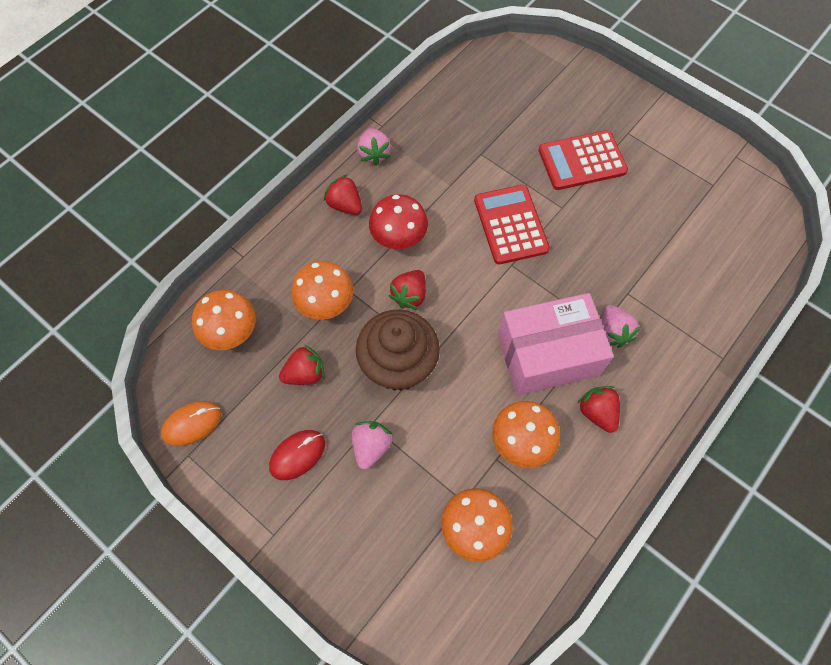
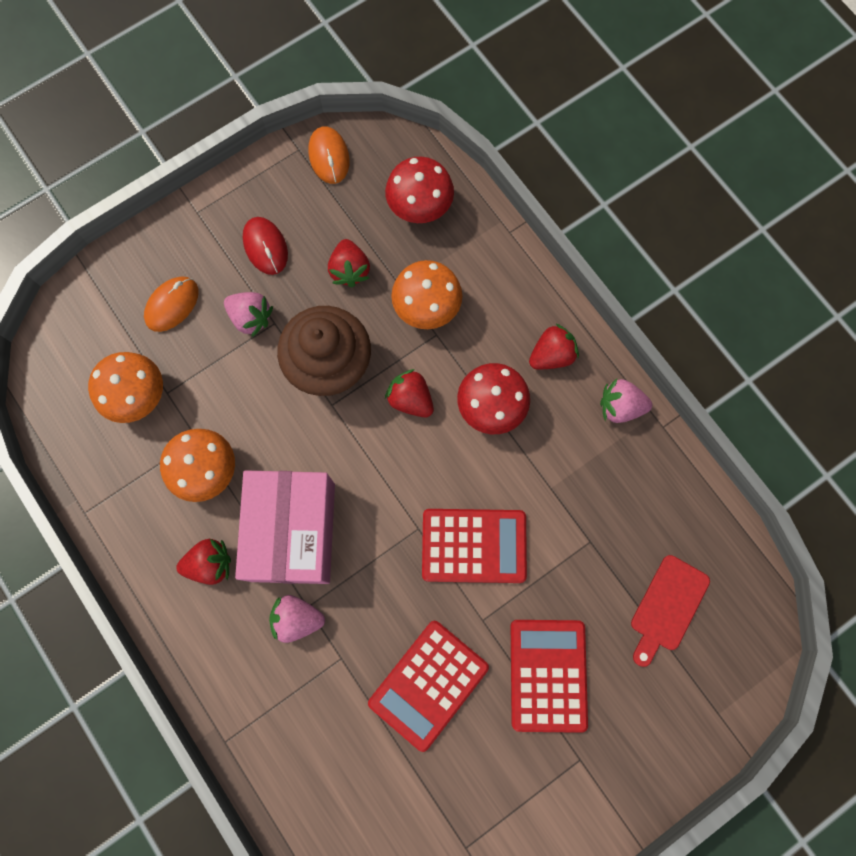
camera: 105 degrees right, 10 degrees up
orange mushroom [192,290,256,350] -> red mushroom [385,157,454,223]
none -> orange mouse [144,276,199,332]
none -> red calculator [368,621,489,752]
none -> red cutting board [631,555,710,667]

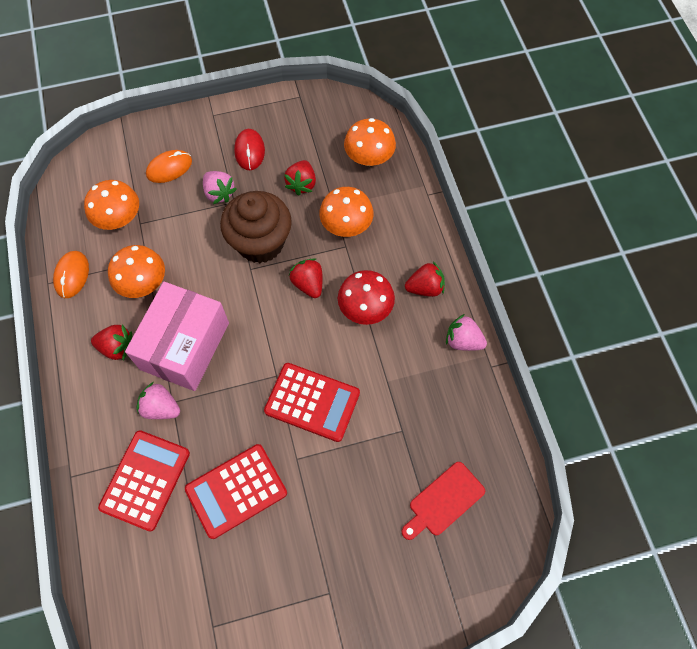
camera: 20 degrees right, 10 degrees down
orange mouse [308,126,350,184] -> orange mouse moved to [53,251,89,298]
red mushroom [385,157,454,223] -> orange mushroom [344,118,396,166]
red calculator [511,620,588,733] -> red calculator moved to [98,430,190,532]

